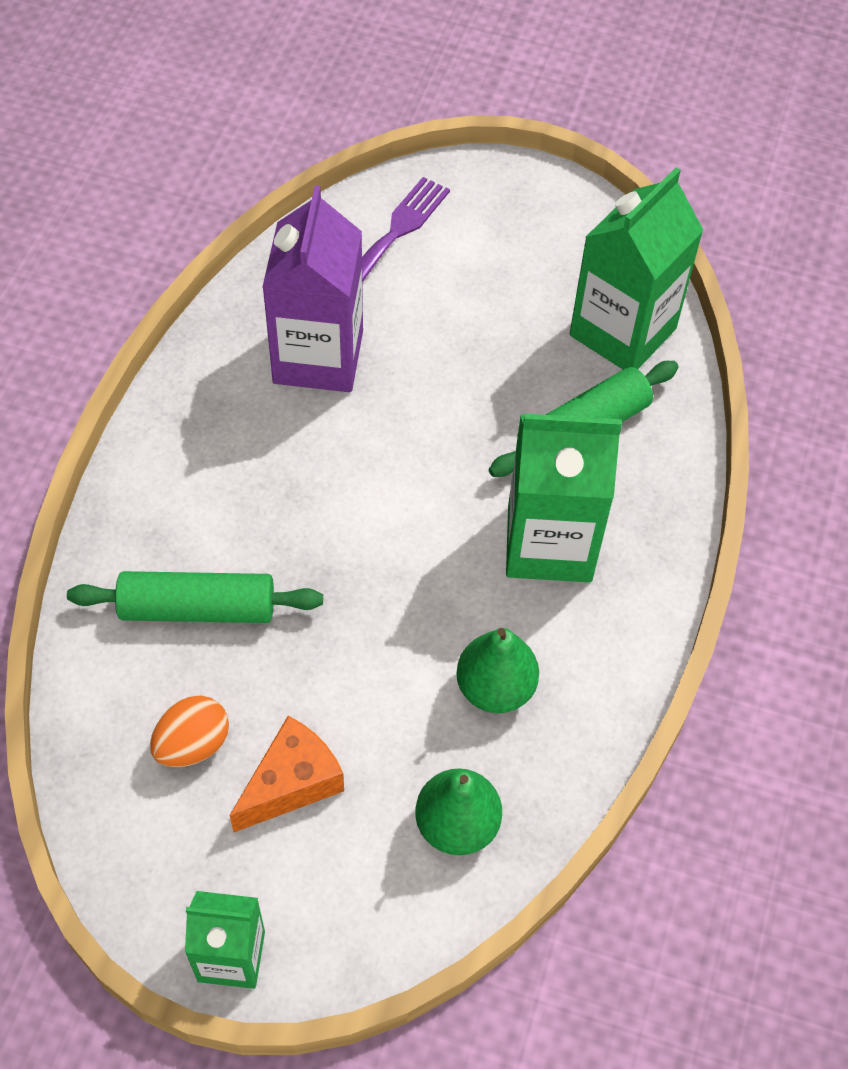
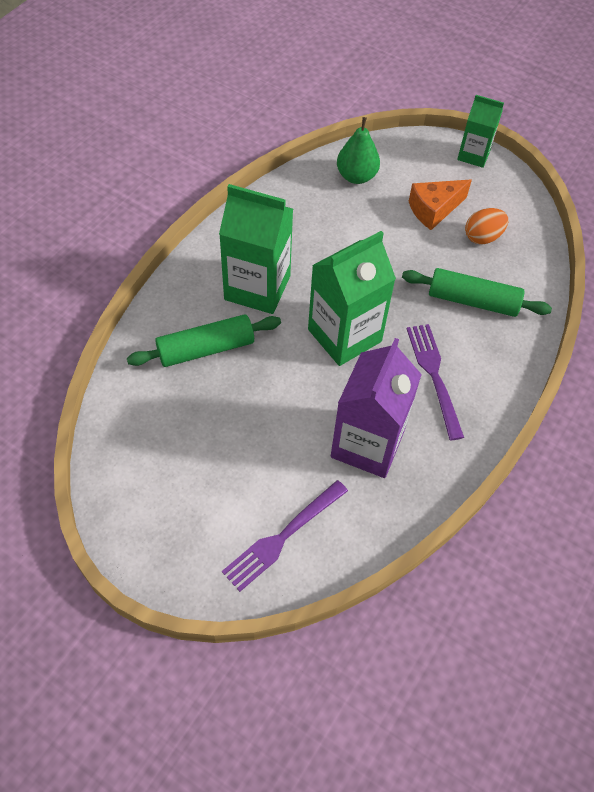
camera: 165 degrees left, 0 degrees up
green pear [456,628,539,713] -> none
green carton [570,167,704,369] -> green carton moved to [308,231,396,366]
none -> purple fork [407,324,464,440]

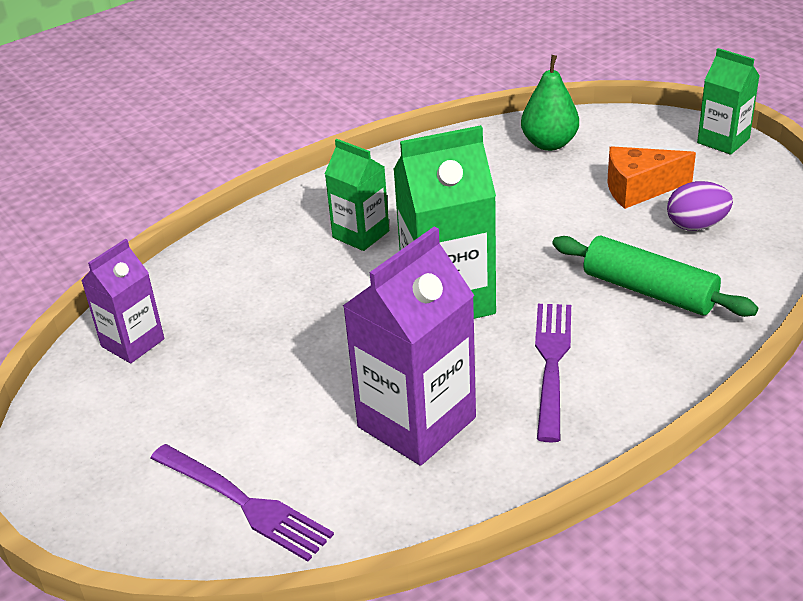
camera: 25 degrees right, 20 degrees down
green rolling pin [127,314,281,367] -> none
green carton [219,184,293,314] -> green carton [325,139,389,251], size x0.59
purple fork [222,480,348,592] -> purple fork turned 120 degrees counterclockwise [150,444,334,562]
orange egg [465,208,508,245] -> purple egg [667,181,733,231]
none -> purple carton [81,239,164,364]

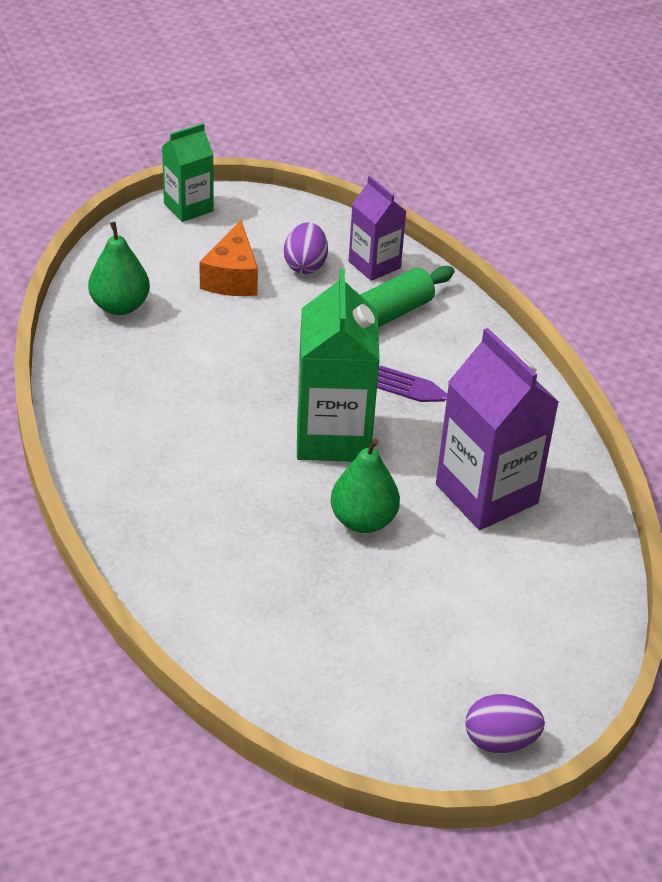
camera: 80 degrees left, 5 degrees up
purple carton [81,239,164,364] -> purple carton moved to [349,176,406,281]
purple fork [150,444,334,562] -> none
green carton [325,139,389,251] -> none
none -> green pear [330,439,400,533]
none -> purple egg [465,694,545,753]

